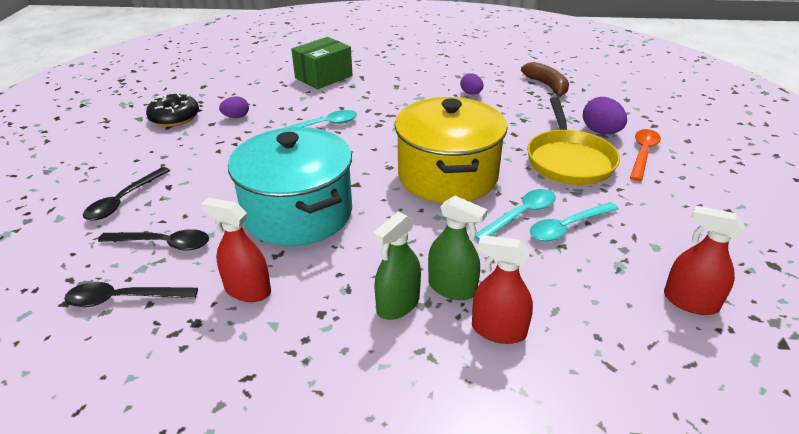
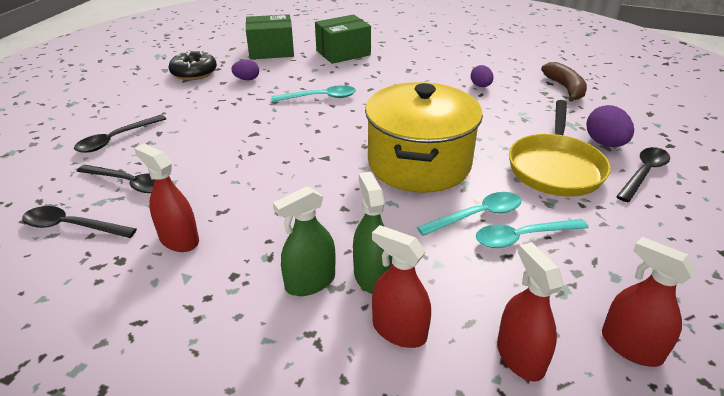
camera: 15 degrees right, 0 degrees up
turquoise pot [228,127,352,246] -> none
green spray bottle [428,196,488,300] -> green spray bottle turned 150 degrees counterclockwise [353,172,392,294]
orange spoon [630,129,661,181] -> black spoon [616,147,670,202]
none -> green box [246,14,294,59]
none -> red spray bottle [497,242,563,382]

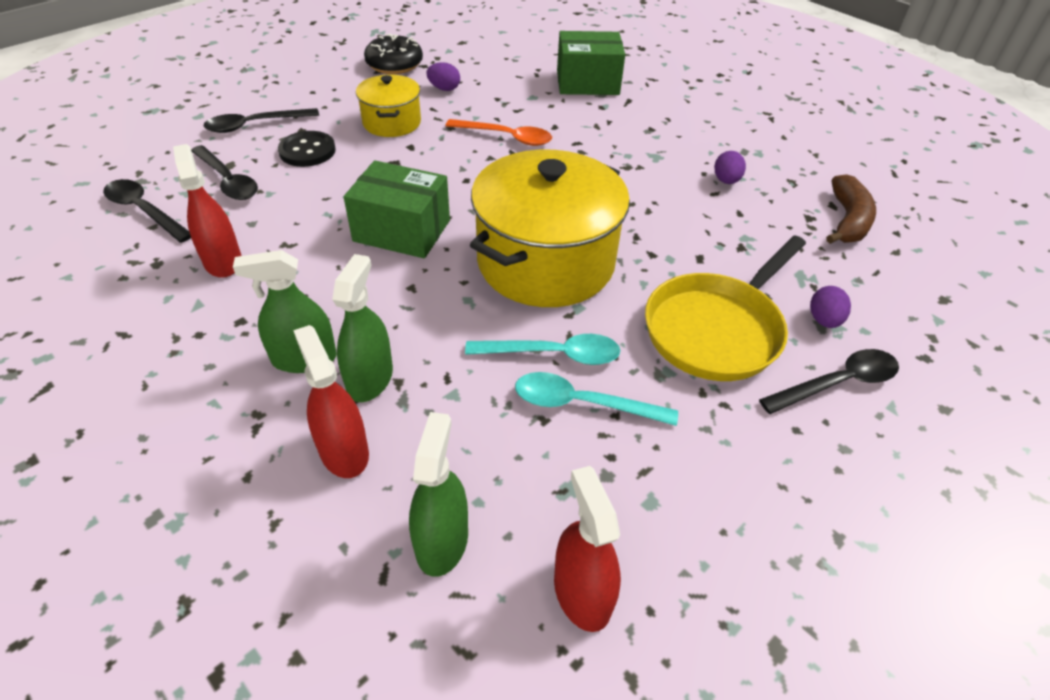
camera: 25 degrees right, 10 degrees up
green box [246,14,294,59] -> green box moved to [344,160,450,258]
turquoise spoon [271,85,356,102] -> orange spoon [446,119,552,146]
red spray bottle [497,242,563,382] -> green spray bottle [409,412,468,577]
purple egg [586,105,634,147] -> purple egg [810,286,851,328], size x0.64
none -> black button [278,131,336,167]
none -> yellow pot [356,74,421,137]

